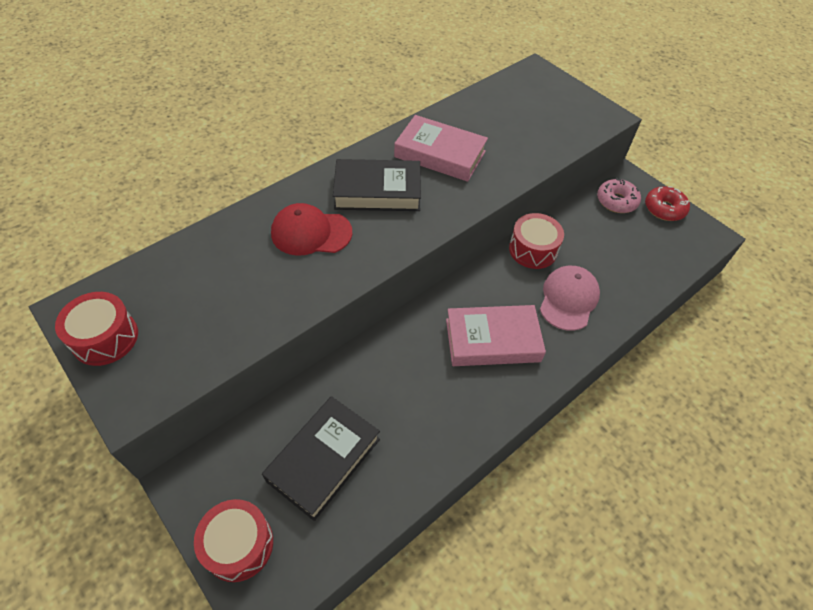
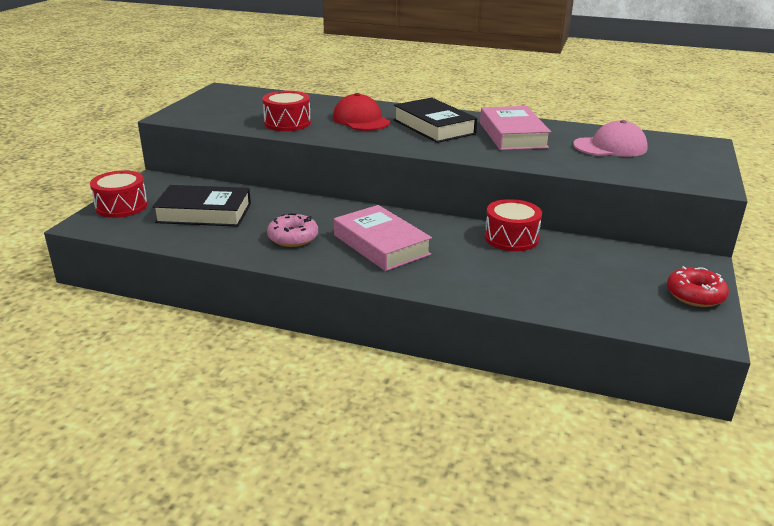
camera: 60 degrees right, 25 degrees down
red drum [55,292,138,366] -> red drum moved to [262,91,311,131]
pink cap [540,266,600,331] -> pink cap moved to [573,120,648,157]
pink donut [597,178,641,213] -> pink donut moved to [267,213,318,247]

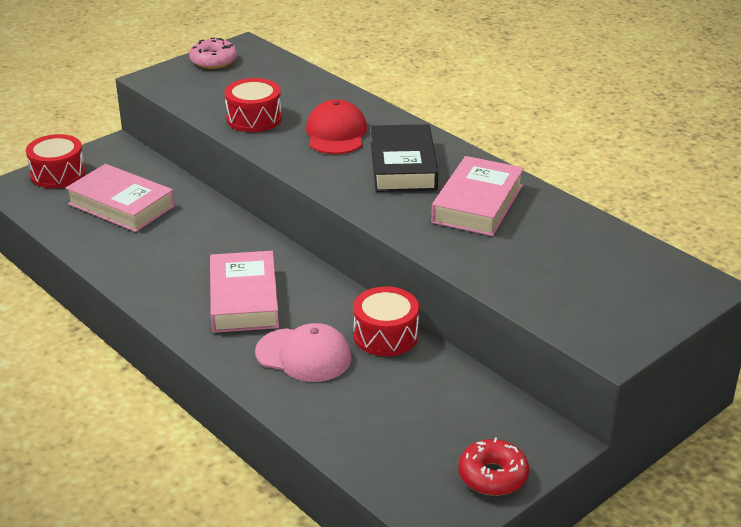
camera: 30 degrees right, 5 degrees up
black book [152,185,251,227] -> pink book [65,164,175,232]
pink donut [267,213,318,247] -> pink donut moved to [189,37,237,69]
pink cap [573,120,648,157] -> pink cap moved to [255,323,352,382]

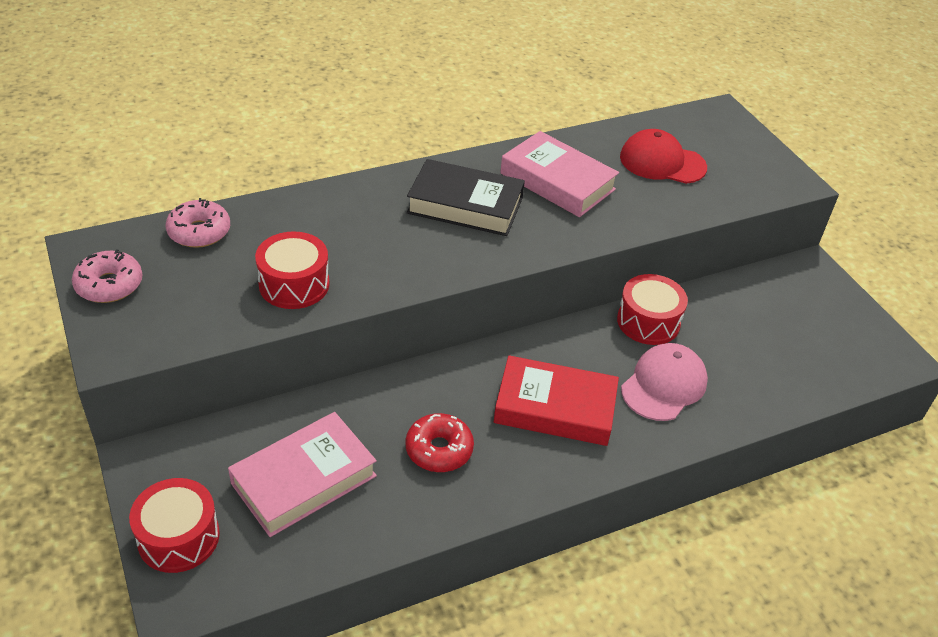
camera: 75 degrees left, 10 degrees up
pink book [210,251,279,333] -> red book [494,355,619,446]
red cap [306,99,367,154] -> red cap moved to [620,129,707,184]
red donut [459,438,529,496] -> red donut moved to [406,413,474,472]
none -> pink donut [166,198,230,248]

